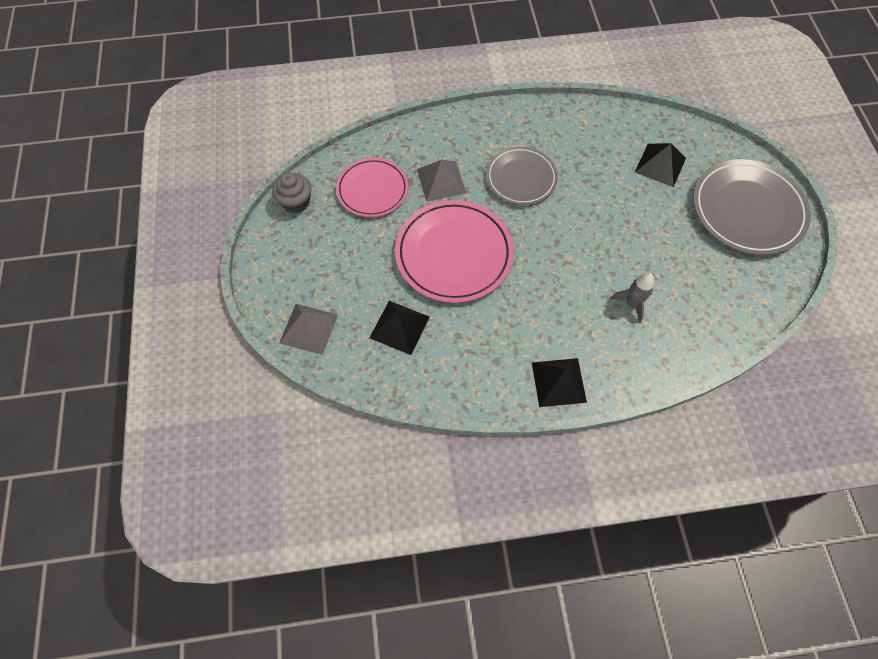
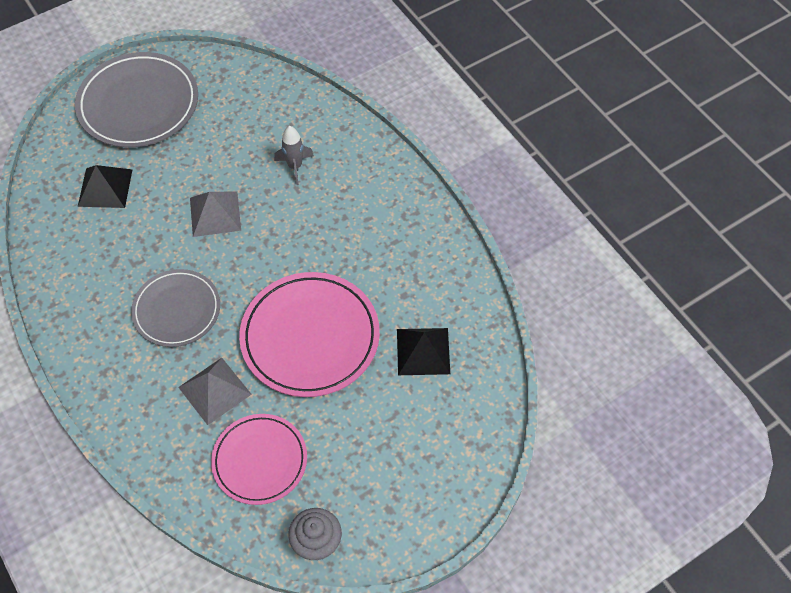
camera: 115 degrees left, 5 degrees down
grey pyramid [279,304,338,355] -> grey pyramid moved to [190,192,241,237]
black pyramid [532,358,587,407] -> none

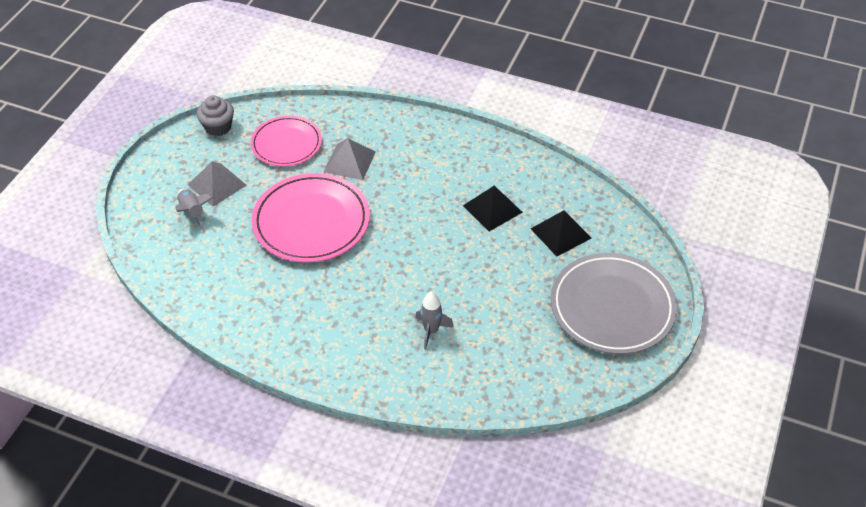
camera: 145 degrees right, 10 degrees down
grey plate [131,269,220,347] -> none
grey pyramid [190,192,241,237] -> grey pyramid moved to [188,161,246,207]
black pyramid [397,328,450,375] -> black pyramid moved to [463,186,523,231]
none -> grey rocket [175,189,213,232]

